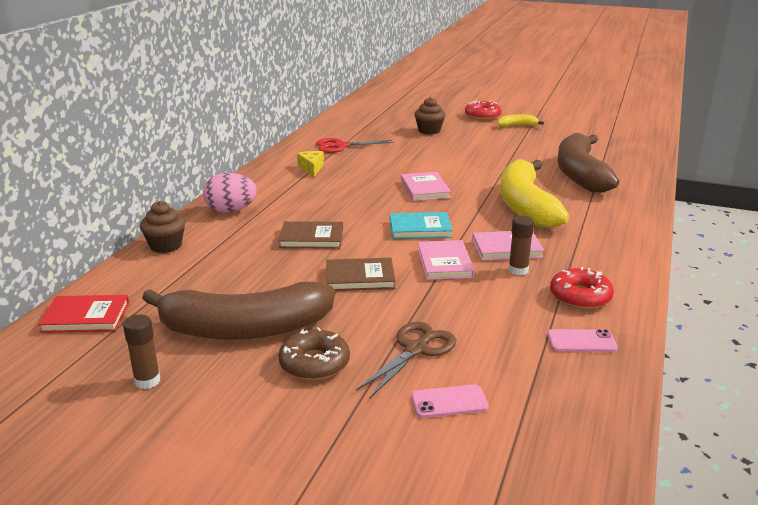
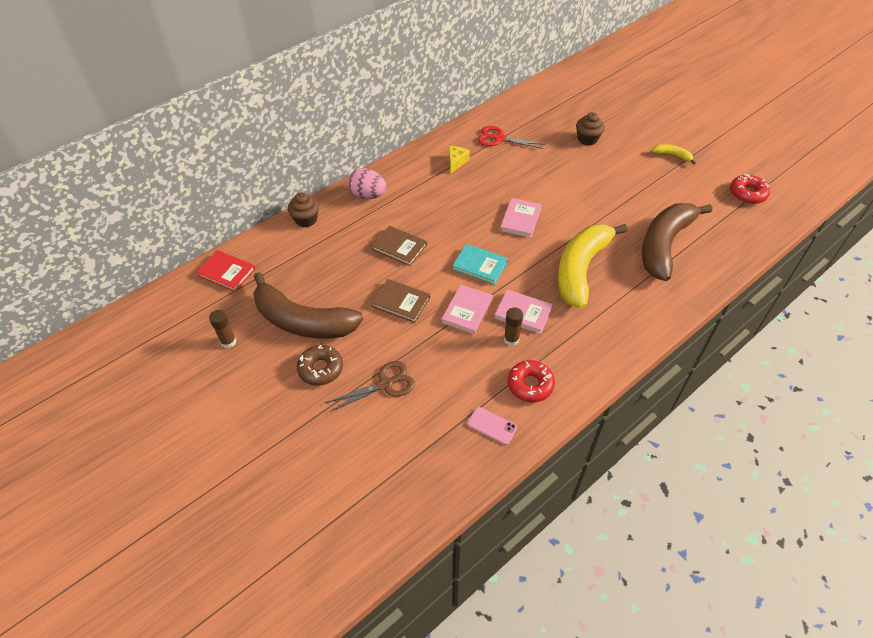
camera: 30 degrees right, 25 degrees up
pink phone [411,384,489,418] -> none
red donut [465,101,501,120] -> red donut moved to [730,174,770,204]

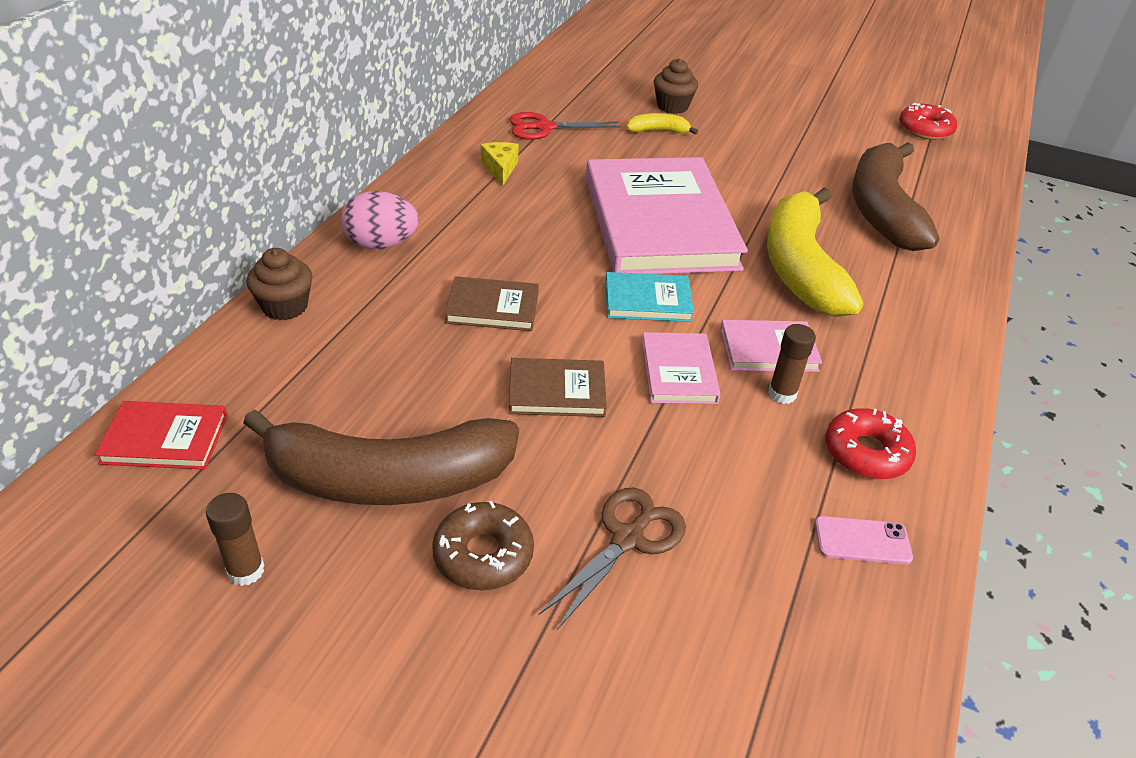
camera: 30 degrees left, 10 degrees down
pink book [500,198,542,238] -> pink book [586,157,748,274], size x2.29
yellow banana [652,144,696,165] -> yellow banana moved to [626,113,698,135]

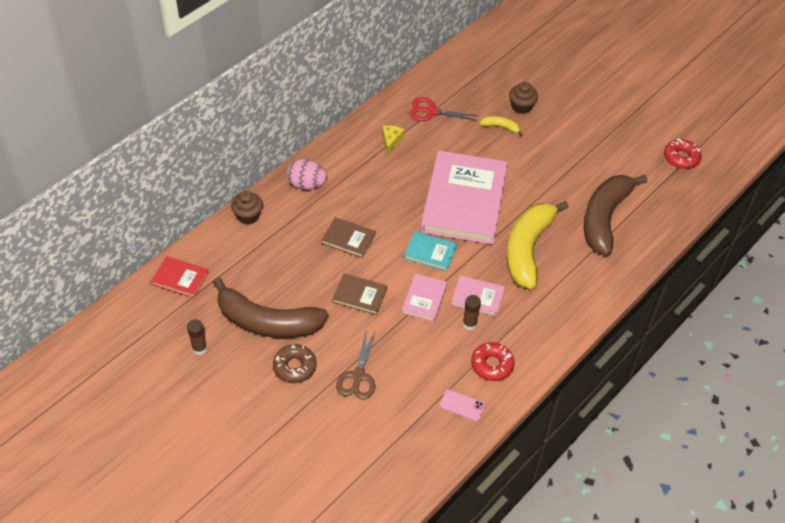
camera: 20 degrees right, 10 degrees up
brown scissors [538,488,686,630] -> brown scissors turned 135 degrees clockwise [336,328,376,400]

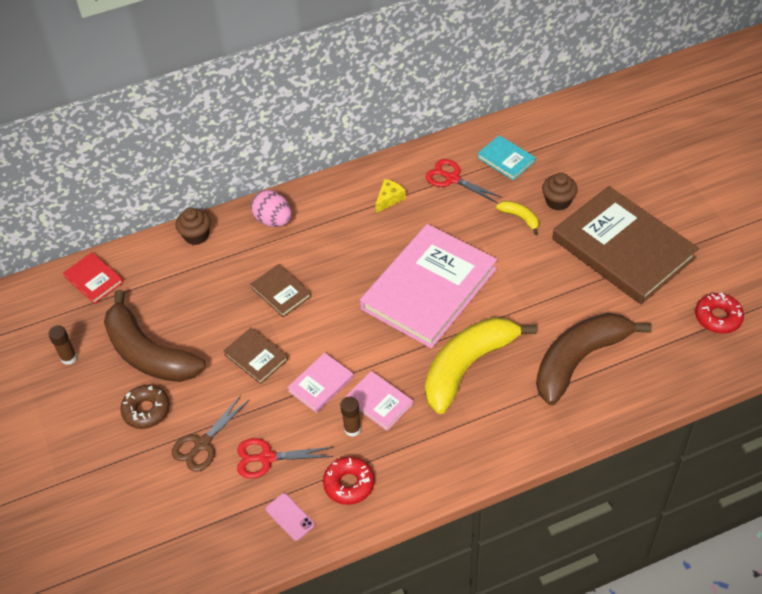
camera: 30 degrees right, 0 degrees up
turquoise book [404,231,457,271] -> turquoise book moved to [477,135,536,180]
none -> red scissors [237,438,333,478]
none -> brown book [552,186,699,304]

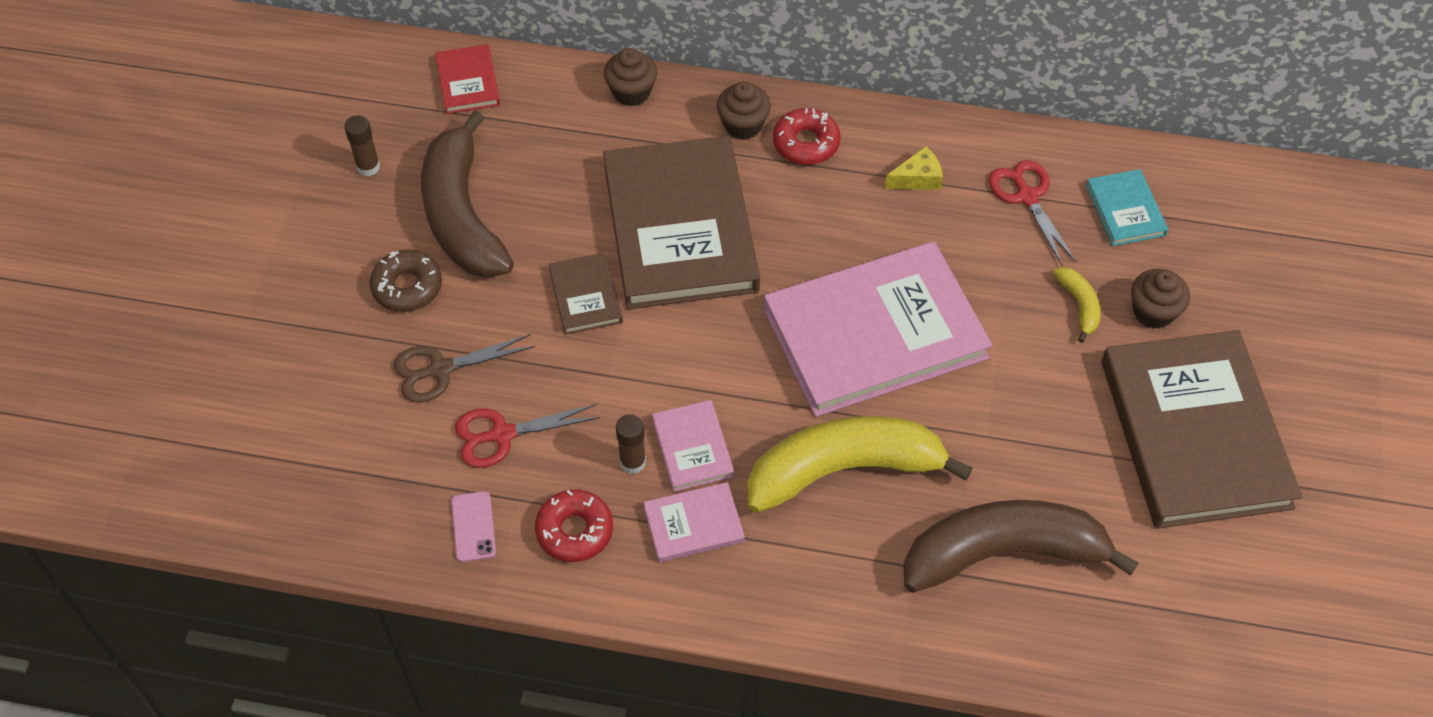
camera: 30 degrees right, 5 degrees up
red scissors [237,438,333,478] -> red scissors turned 45 degrees counterclockwise [455,404,600,468]
brown book [250,264,312,317] -> brown book [603,136,760,310], size x2.29
pink egg [251,190,292,227] -> brown cupcake [717,81,771,140]
pink book [287,353,354,413] -> pink book moved to [643,482,745,562]
red donut [695,292,744,334] -> red donut moved to [773,108,841,165]

